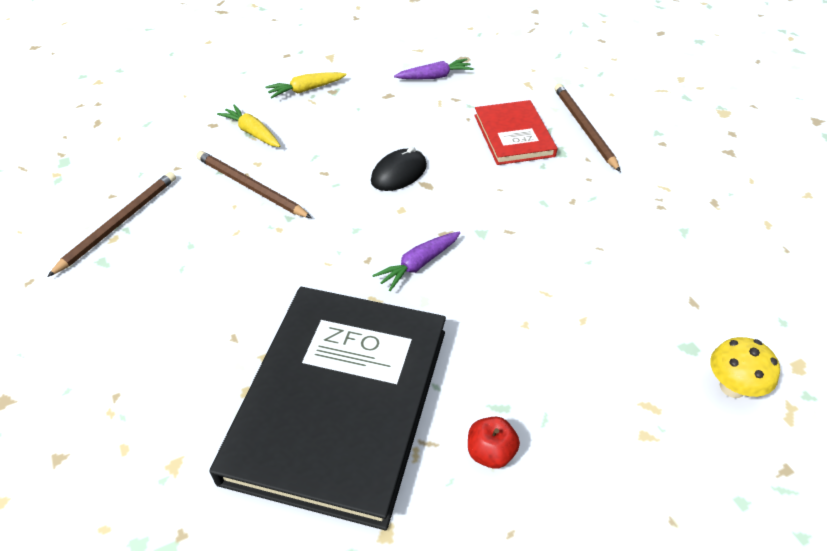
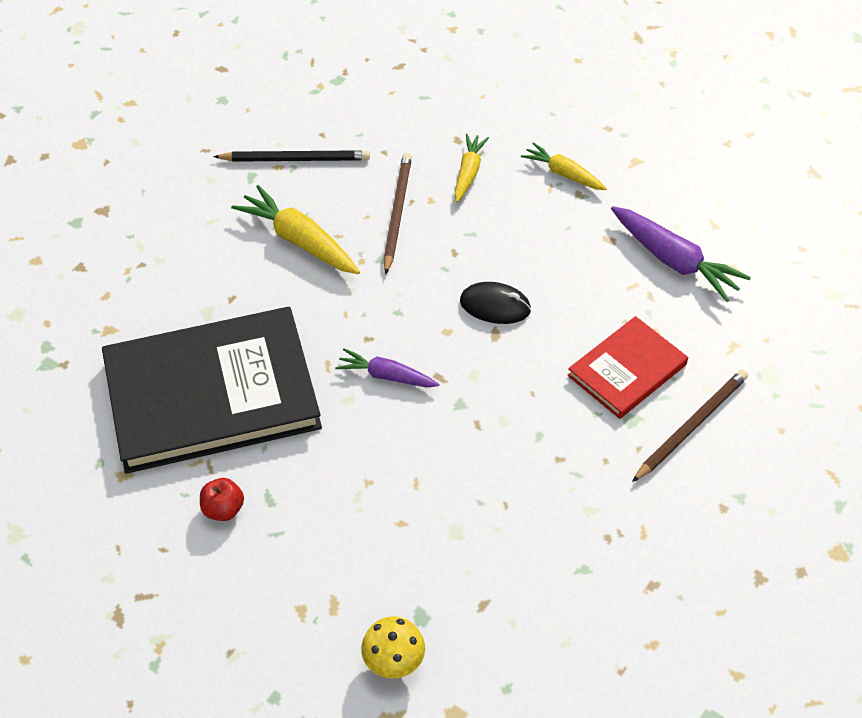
camera: 60 degrees right, 5 degrees up
brown pencil [47,172,176,277] -> black pencil [213,150,370,162]
purple carrot [394,59,474,80] -> purple carrot [611,206,751,302], size x1.60
none -> yellow carrot [231,185,360,274]

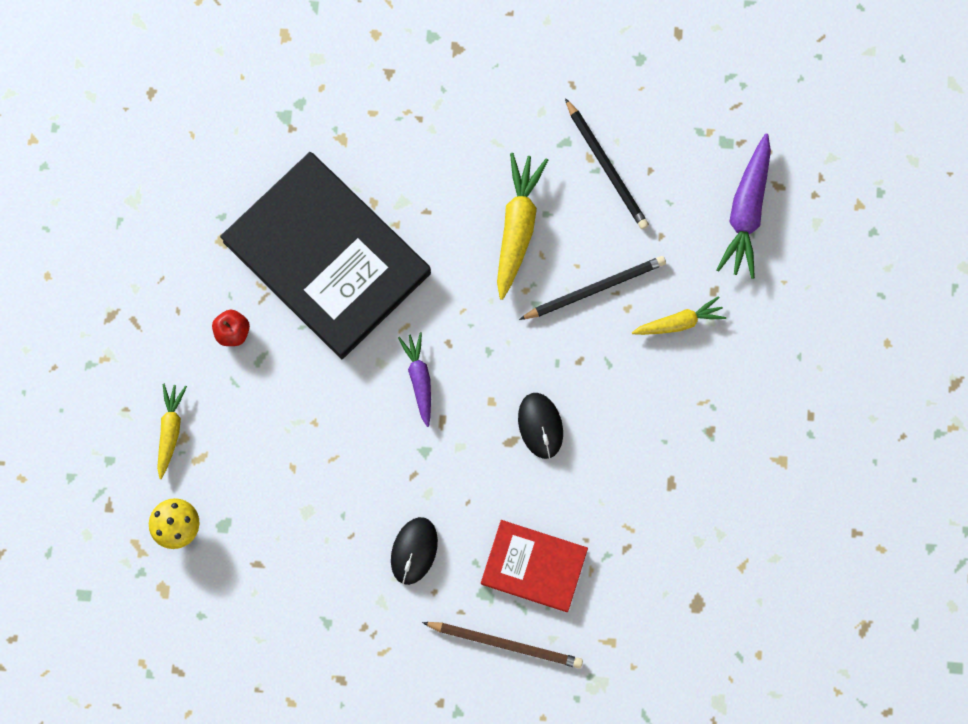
camera: 60 degrees right, 25 degrees up
brown pencil [383,153,412,274] -> black pencil [519,256,666,320]
yellow carrot [521,142,607,190] -> yellow carrot moved to [157,384,187,479]
purple carrot [611,206,751,302] -> purple carrot moved to [716,133,771,279]
none -> black mouse [391,517,438,585]

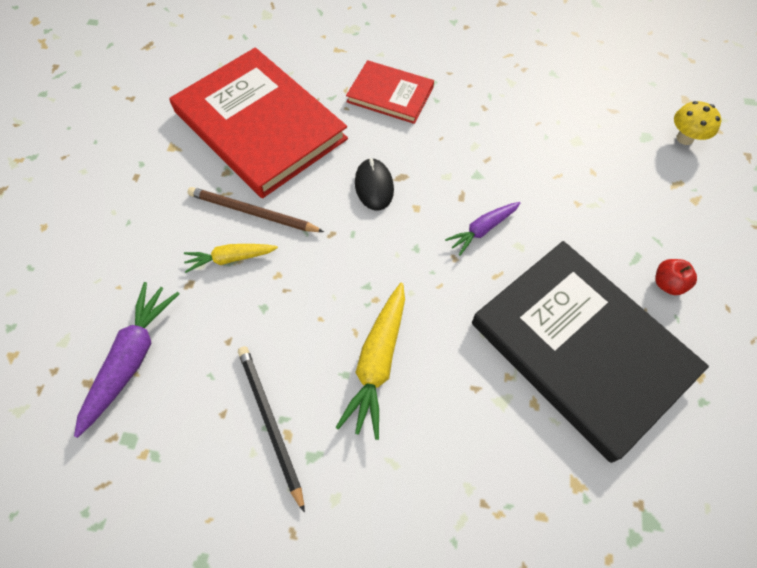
camera: 175 degrees left, 15 degrees down
yellow carrot [157,384,187,479] -> none
black mouse [391,517,438,585] -> none
purple carrot [398,332,431,427] -> purple carrot turned 60 degrees clockwise [445,202,520,256]
brown pencil [422,622,583,669] -> brown pencil moved to [187,187,324,232]
black pencil [519,256,666,320] -> none
none -> red book [169,48,348,198]

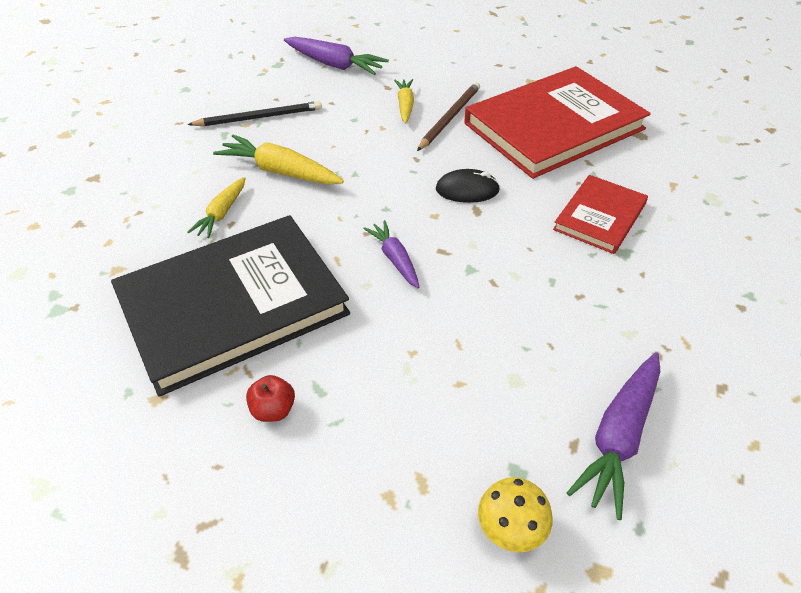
camera: 100 degrees right, 15 degrees down
none -> yellow carrot [187,177,246,238]
none -> purple carrot [567,352,660,520]

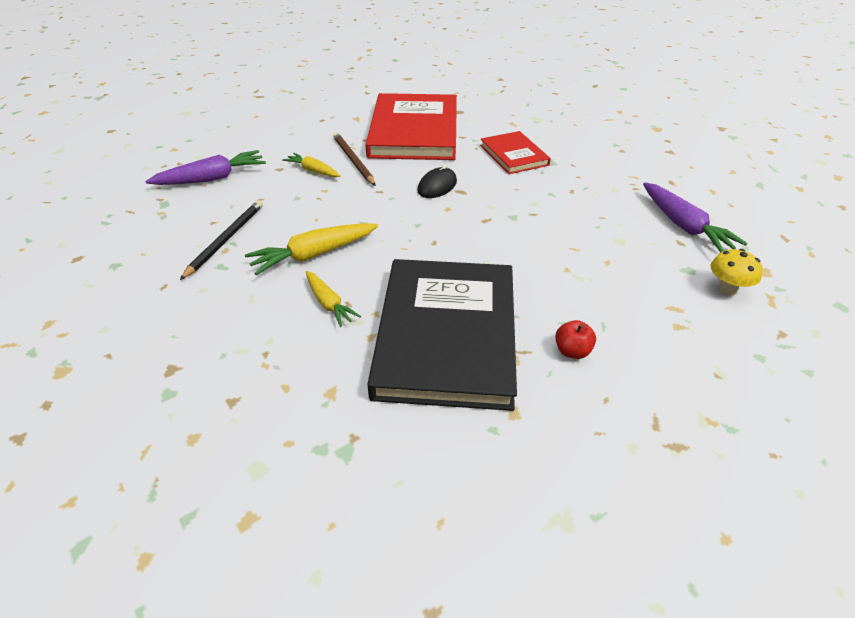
camera: 55 degrees left, 5 degrees down
purple carrot [363,220,419,288] -> none

